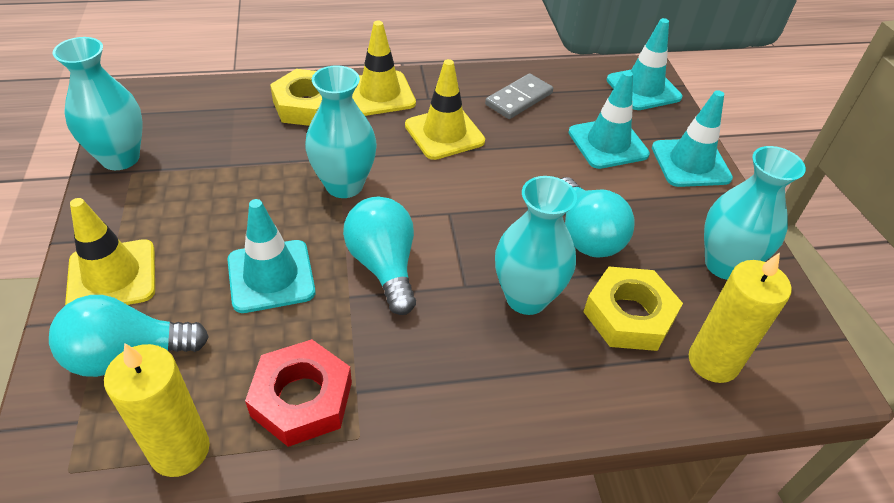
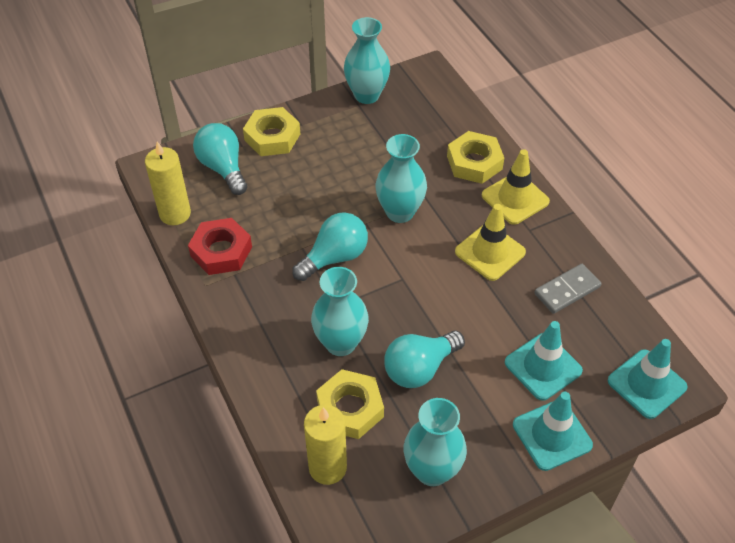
camera: 75 degrees right, 5 degrees up
yellow traffic cone [65,198,155,305] -> yellow nut [243,107,300,156]
turquoise traffic cone [227,199,316,313] -> none
grey domino [485,73,553,119] -> grey domino turned 60 degrees counterclockwise [534,264,601,314]

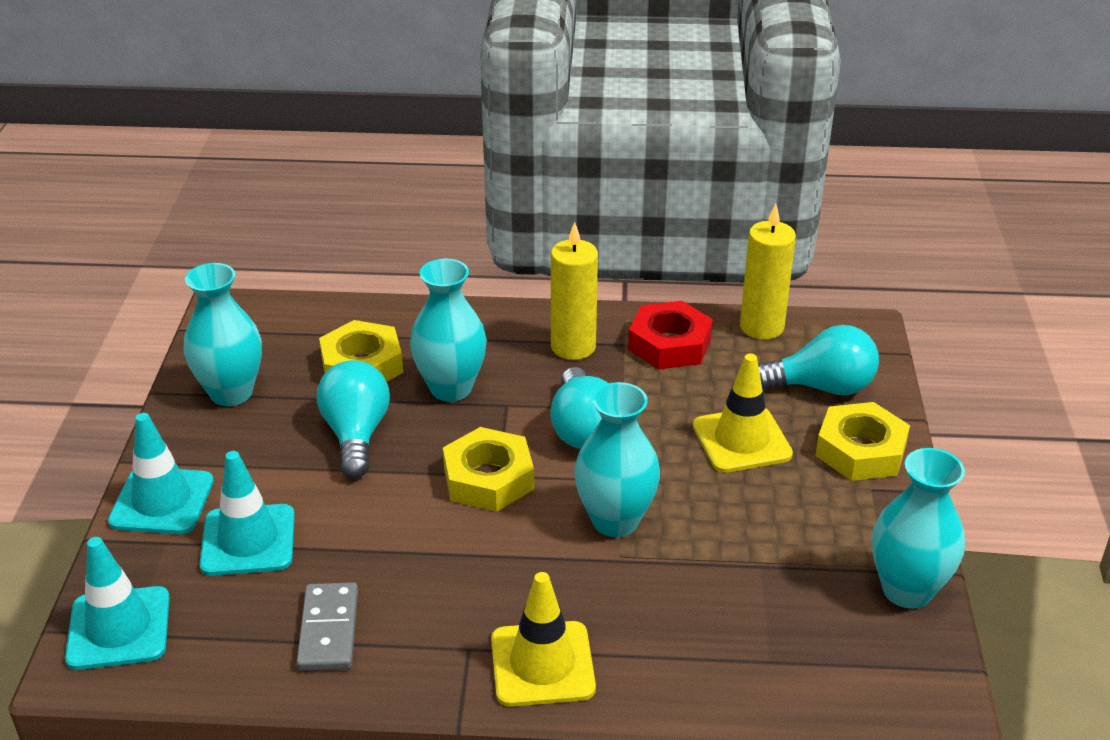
camera: 120 degrees right, 15 degrees down
yellow candle [304,405,347,485] -> yellow candle moved to [551,222,598,360]
yellow nut [447,131,504,184] -> yellow nut moved to [443,427,534,512]
yellow traffic cone [455,204,526,281] -> yellow traffic cone moved to [693,354,793,473]

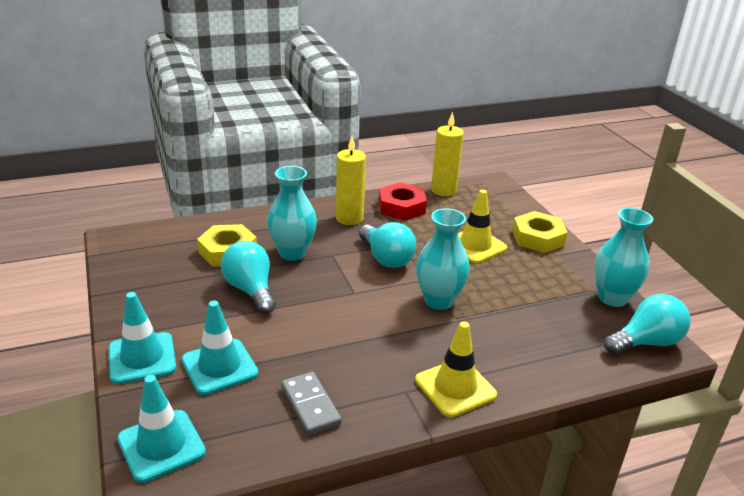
camera: 25 degrees left, 5 degrees down
turquoise vase [184,263,262,406] -> none
yellow nut [443,427,534,512] -> none
turquoise light bulb [758,325,879,395] -> turquoise light bulb moved to [604,294,690,355]

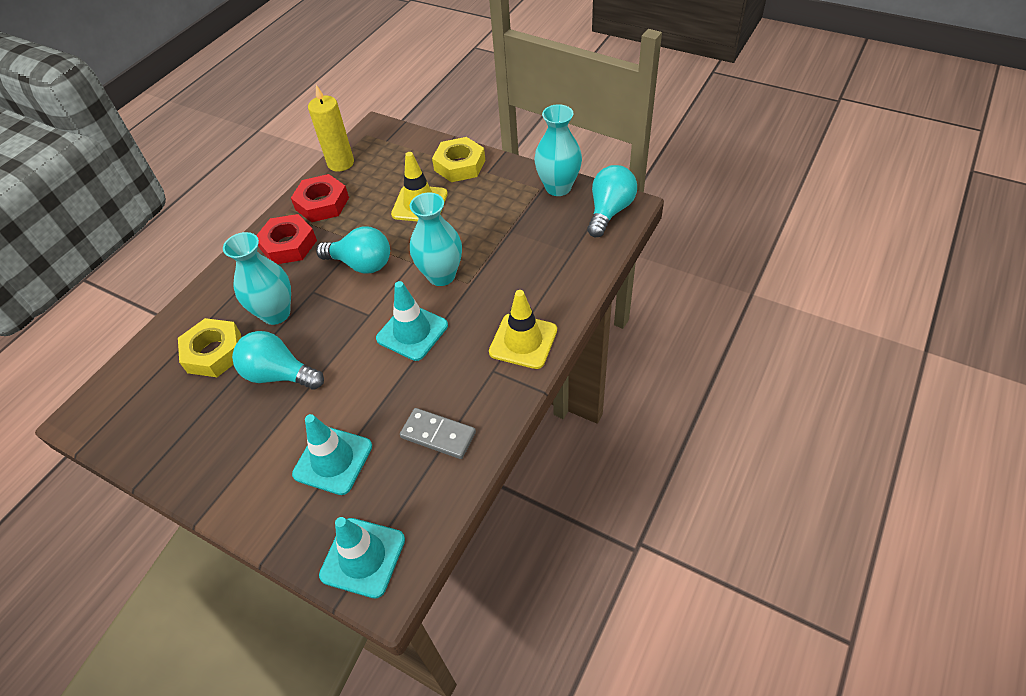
camera: 35 degrees left, 20 degrees up
turquoise traffic cone [109,292,176,384] -> turquoise traffic cone moved to [376,281,448,361]
yellow candle [336,136,366,225] -> red nut [256,214,317,264]

